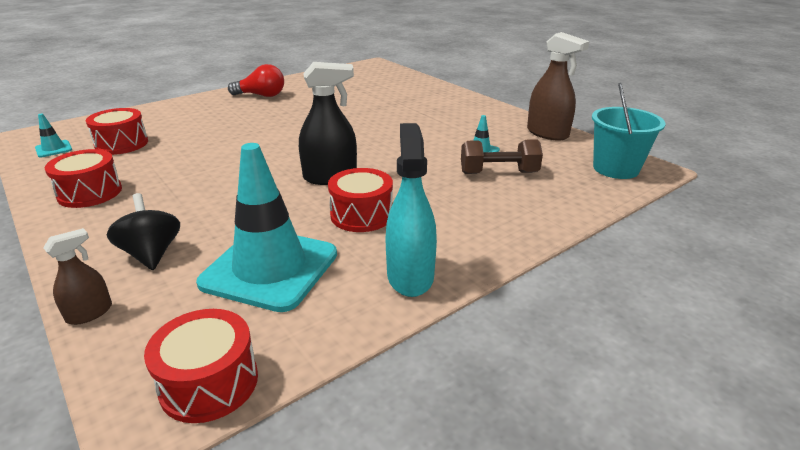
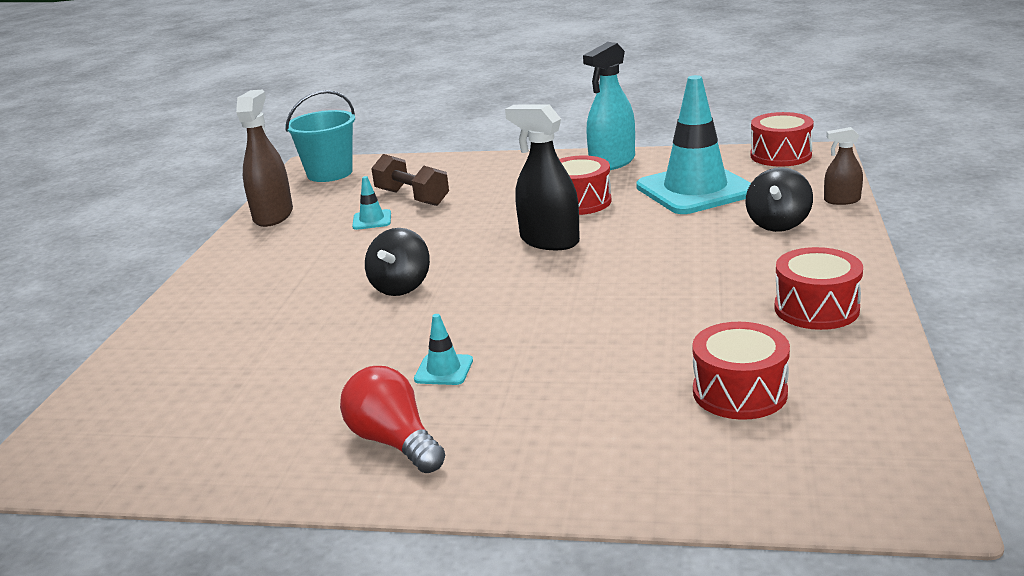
camera: 130 degrees left, 5 degrees down
turquoise traffic cone [35,113,72,158] -> turquoise traffic cone moved to [414,314,473,385]
none -> black spinning top [365,228,430,296]

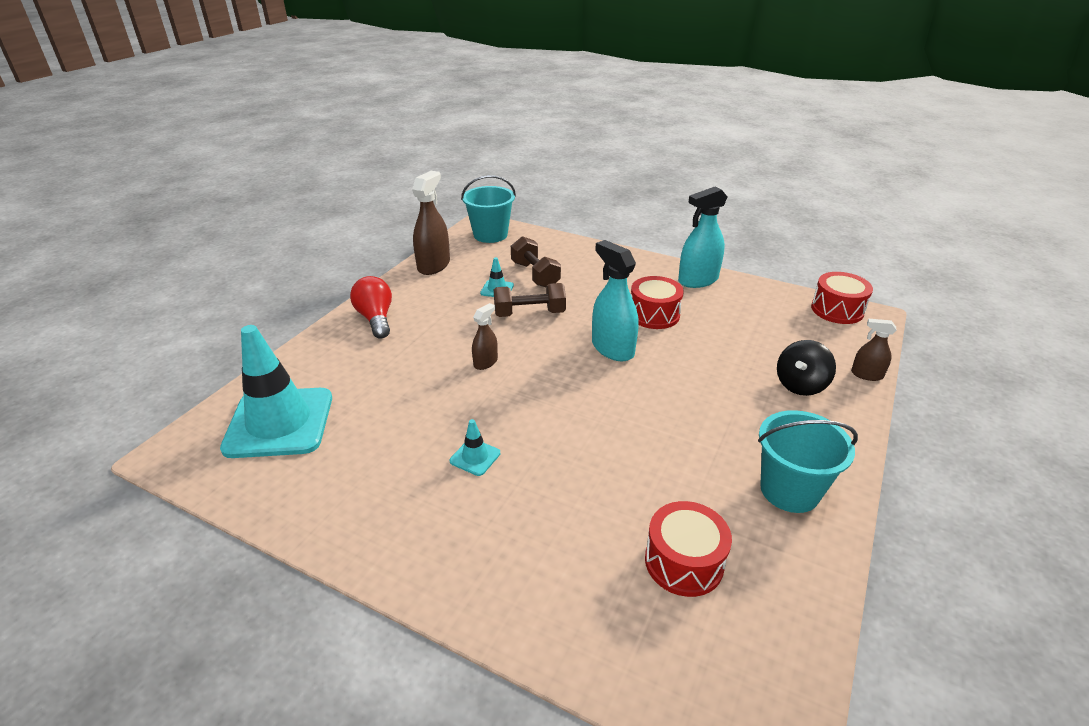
camera: 15 degrees right, 10 degrees up
red light bulb [340,366,445,473] -> red light bulb moved to [350,276,392,339]
black spinning top [365,228,430,296] -> brown spray bottle [472,303,498,370]
black spray bottle [505,105,580,250] -> turquoise spray bottle [592,240,639,361]
turquoise traffic cone [636,75,751,214] -> turquoise traffic cone moved to [220,325,332,458]
red drum [774,247,863,330] -> turquoise bucket [758,410,858,513]
none -> brown dumbbell [494,283,566,317]

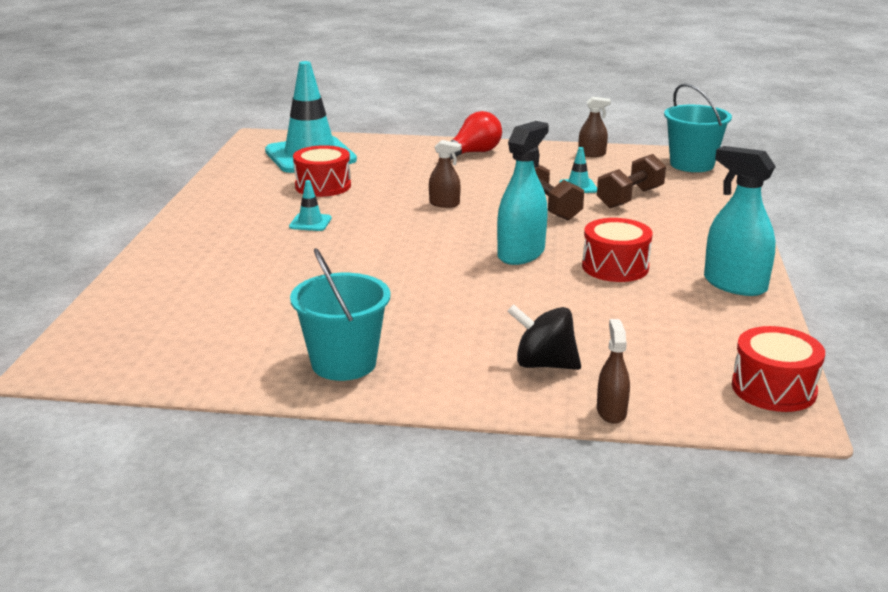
camera: 70 degrees right, 10 degrees down
brown spray bottle [412,171,450,275] -> brown spray bottle [578,97,611,157], size x0.55
red drum [645,501,732,597] -> red drum moved to [293,145,351,197]

